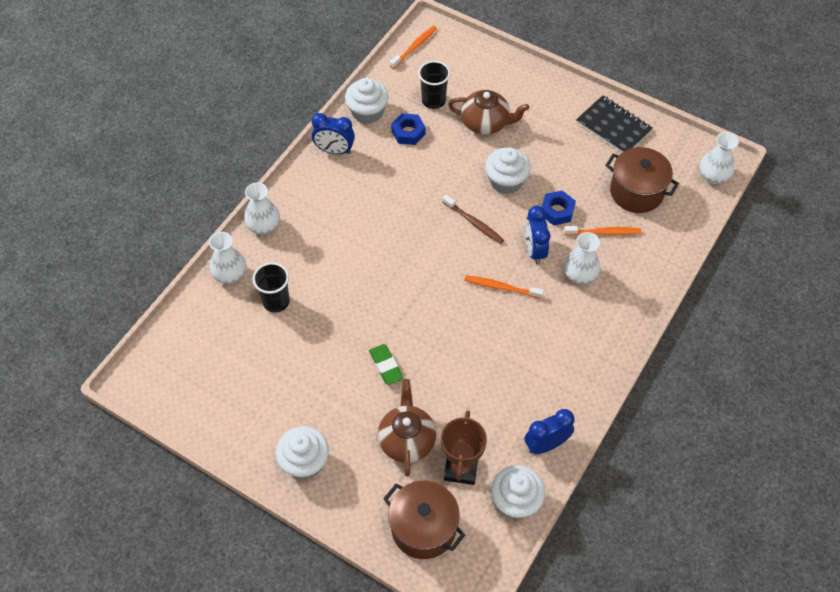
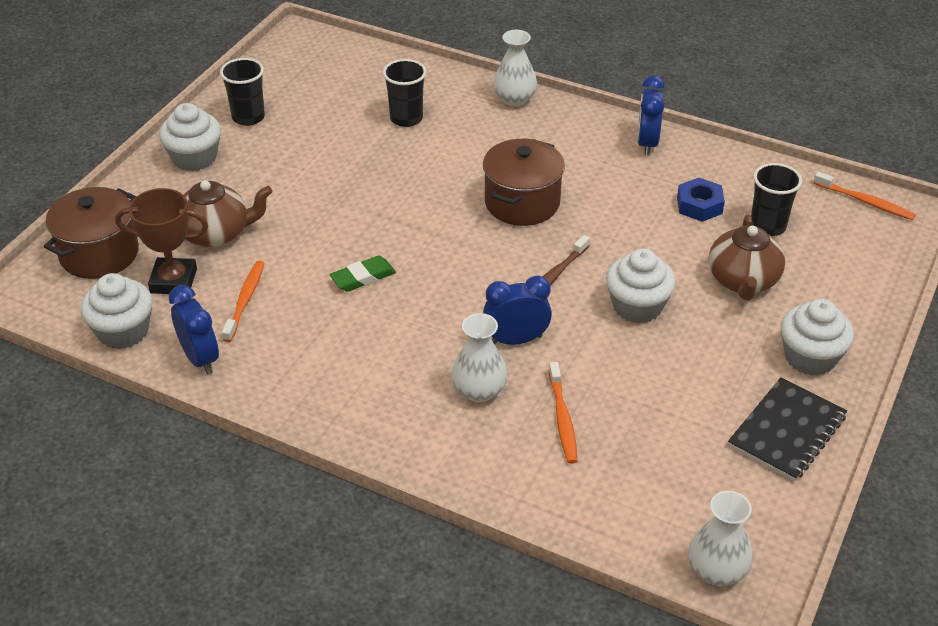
camera: 85 degrees right, 15 degrees down
white vase [209,232,246,284] -> none
white cupcake [345,78,388,124] -> white cupcake moved to [781,299,854,376]
green eraser [369,344,403,385] -> green eraser moved to [330,256,396,292]
orange toothbrush [464,275,544,299] -> orange toothbrush moved to [222,261,264,342]
blue nut [542,190,576,226] -> none
brown pot [605,147,679,213] -> brown pot moved to [483,139,565,226]
none -> black cup [220,58,265,126]

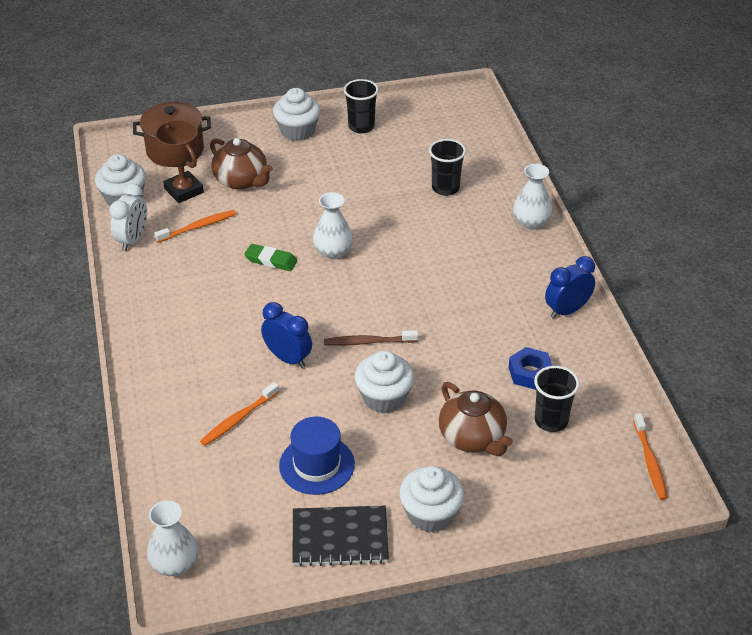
camera: 50 degrees right, 0 degrees up
blue clock [169,285,219,375] -> white clock [109,183,147,251]
white vase [451,313,508,402] -> white vase moved to [313,192,353,259]
brown pot [483,139,565,226] -> none
brown teapot [709,214,785,300] -> brown teapot turned 90 degrees counterclockwise [439,382,513,456]
none -> blue hat [279,417,355,495]

